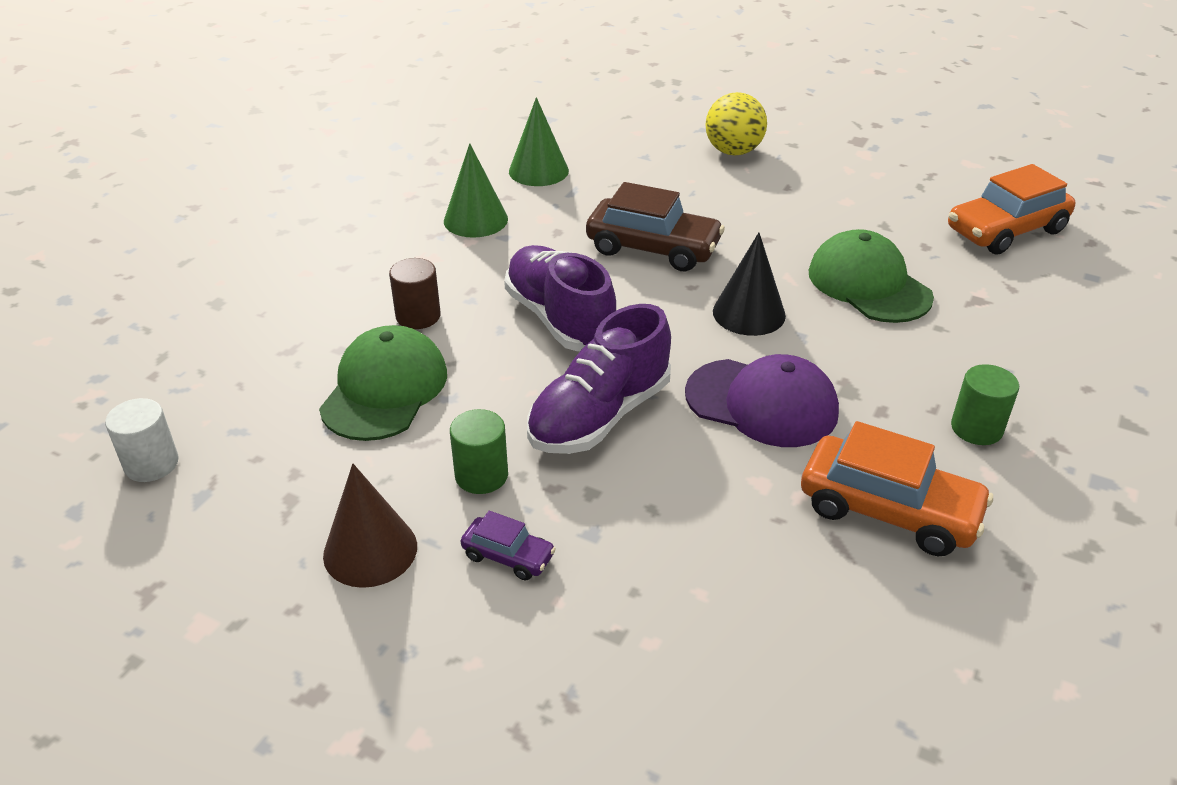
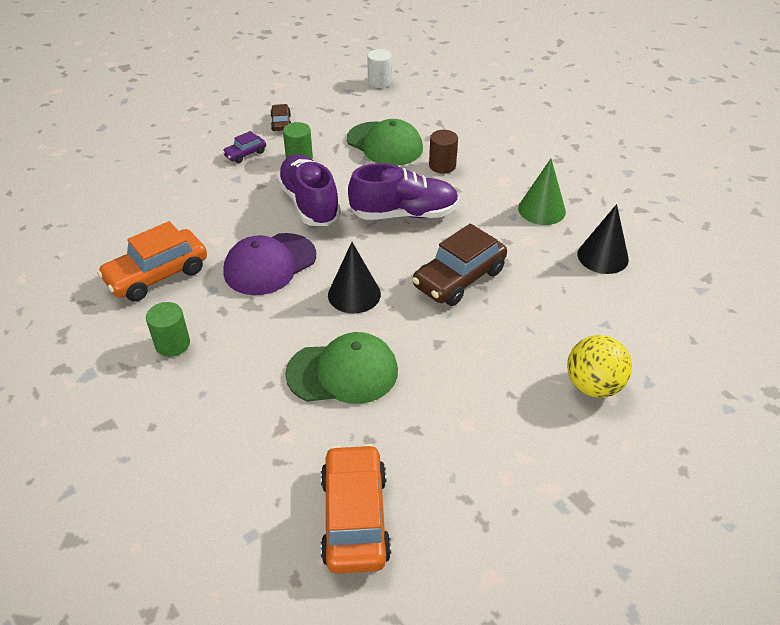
camera: 115 degrees right, 5 degrees up
brown cone [323,464,417,588] -> brown car [270,104,291,131]
green cone [509,97,569,186] -> black cone [578,204,629,274]

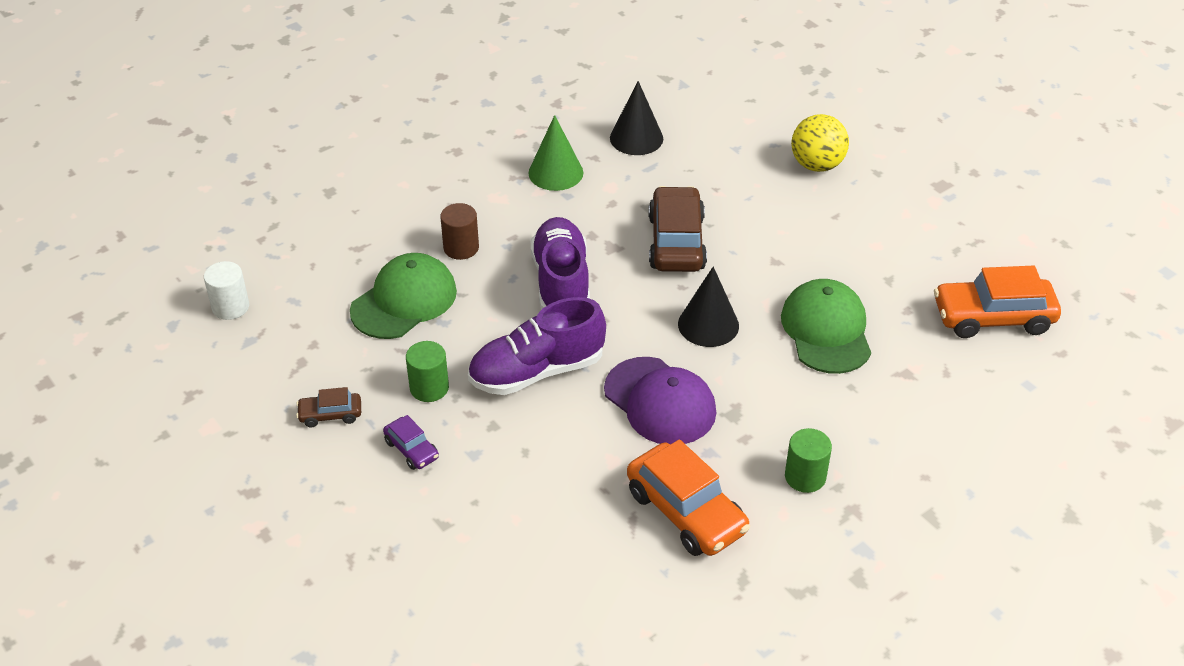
camera: 90 degrees left, 0 degrees up
brown car [412,223,507,306] -> brown car turned 135 degrees counterclockwise [648,186,707,272]

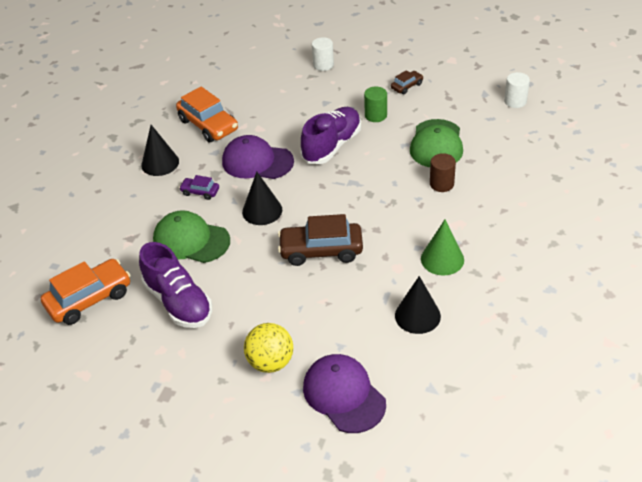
camera: 150 degrees right, 0 degrees up
purple car [383,415,439,470] -> purple car moved to [179,175,219,200]
purple shoe [531,217,590,310] -> purple shoe moved to [139,242,212,328]
orange car [627,439,750,556] -> orange car turned 150 degrees counterclockwise [176,87,238,142]
brown car [648,186,707,272] -> brown car turned 120 degrees clockwise [278,214,363,266]
green cap [781,279,871,374] -> green cap turned 150 degrees clockwise [153,210,230,263]
green cylinder [785,428,832,493] -> black cone [141,125,179,176]
none -> purple cap [303,354,386,433]
none -> white cylinder [312,37,334,71]

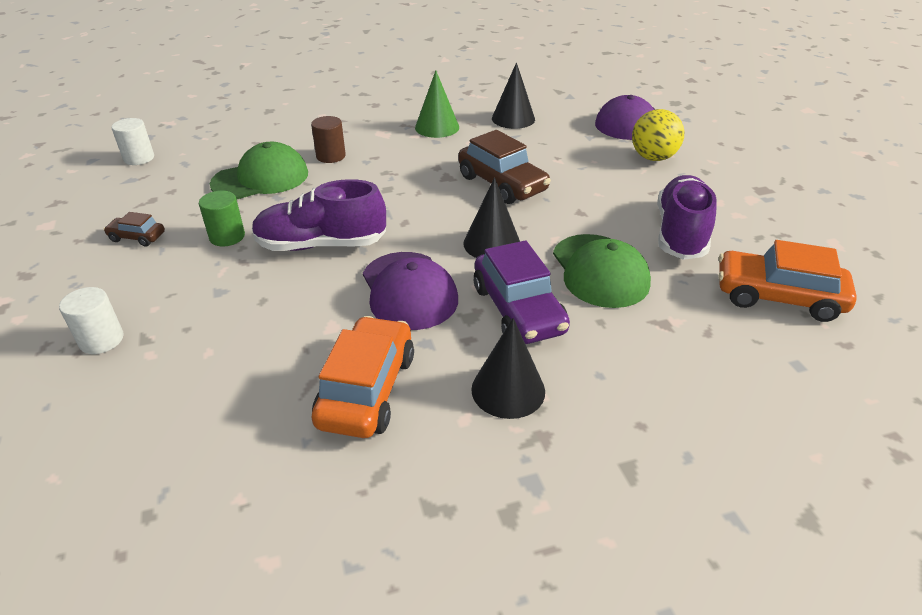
camera: 130 degrees left, 5 degrees down
purple car [179,175,219,200] -> purple car [474,241,570,344], size x2.00

